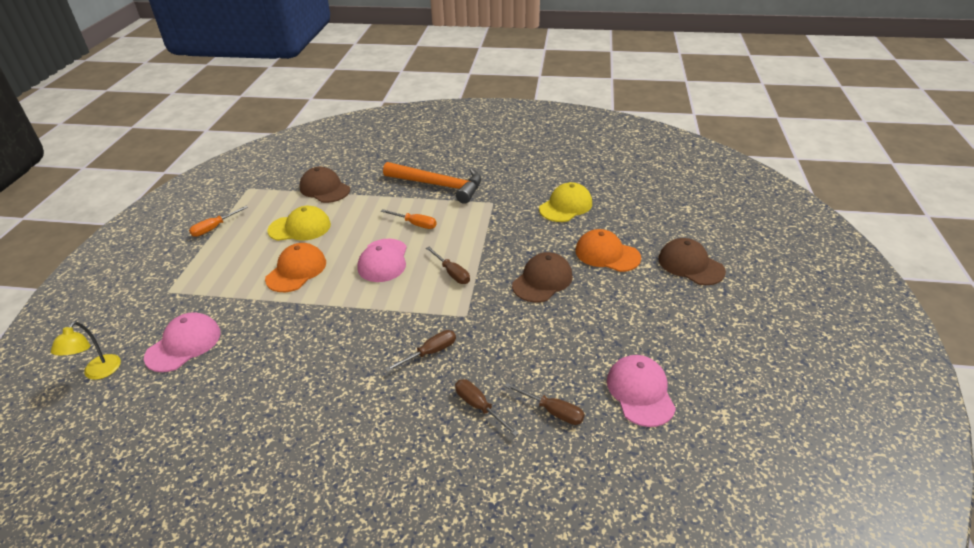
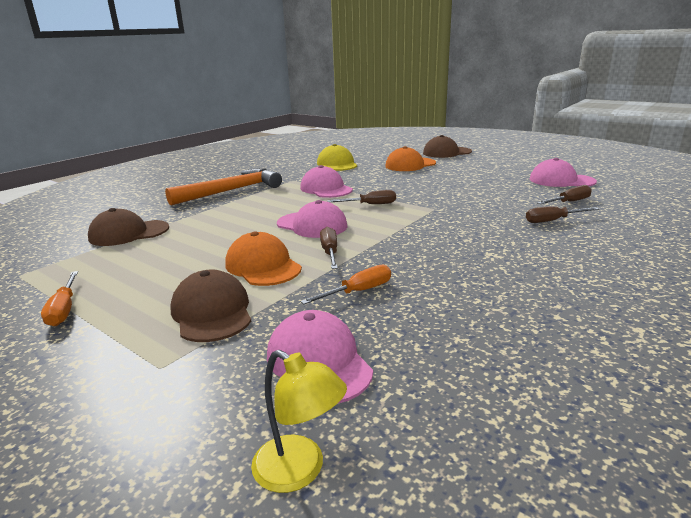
camera: 60 degrees left, 15 degrees down
yellow cap [267,206,331,241] -> none
orange screwdriver [381,209,437,229] -> orange screwdriver moved to [300,265,391,304]
brown screwdriver [385,330,456,372] -> brown screwdriver moved to [320,227,338,269]
brown cap [512,252,573,303] -> brown cap moved to [170,270,251,342]
none -> pink cap [300,165,353,198]

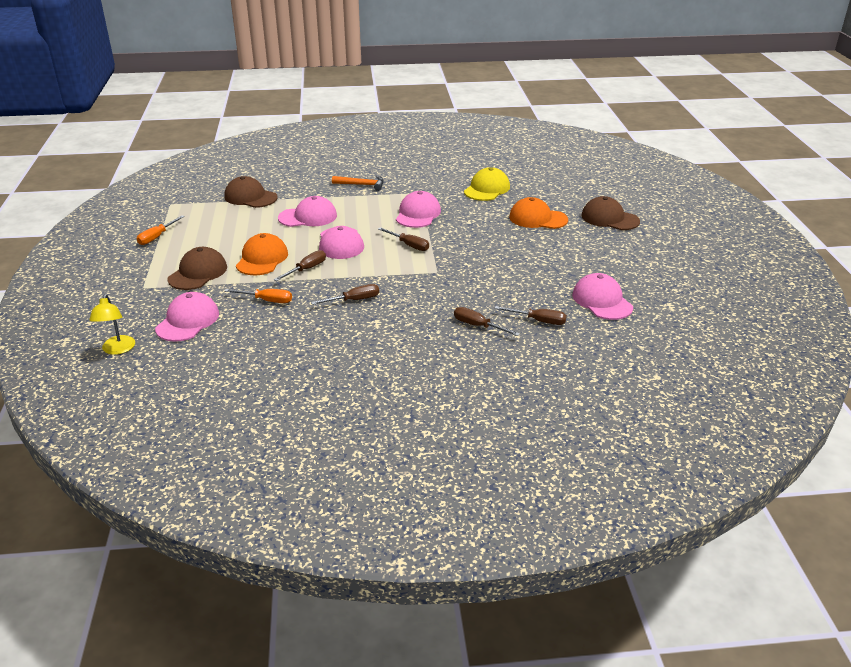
camera: 45 degrees right, 10 degrees up
orange hammer [165,168,282,206] -> orange hammer [332,176,384,191], size x0.53
none -> pink cap [278,196,337,227]
none -> brown screwdriver [311,284,379,305]

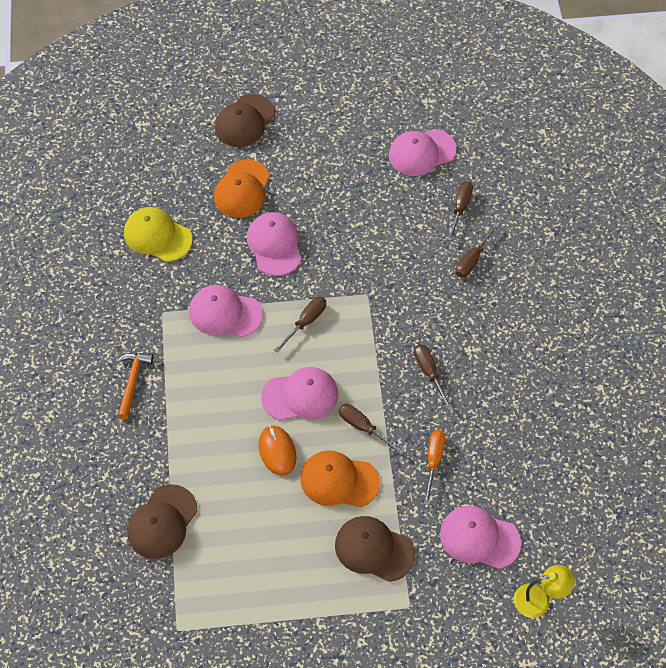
camera: 90 degrees left, 25 degrees up
orange screwdriver [137,215,185,245] -> none
pink cap [278,196,337,227] -> pink cap moved to [247,212,301,276]
none -> orange mouse [259,425,297,476]

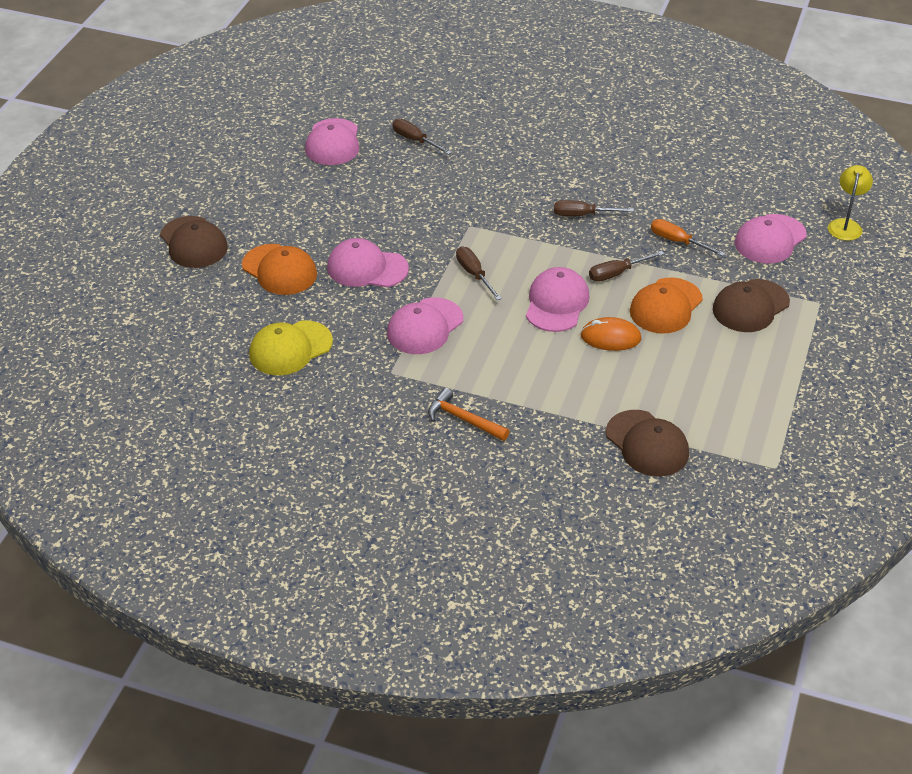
camera: 65 degrees left, 15 degrees down
brown screwdriver [456,223,499,277] -> none

